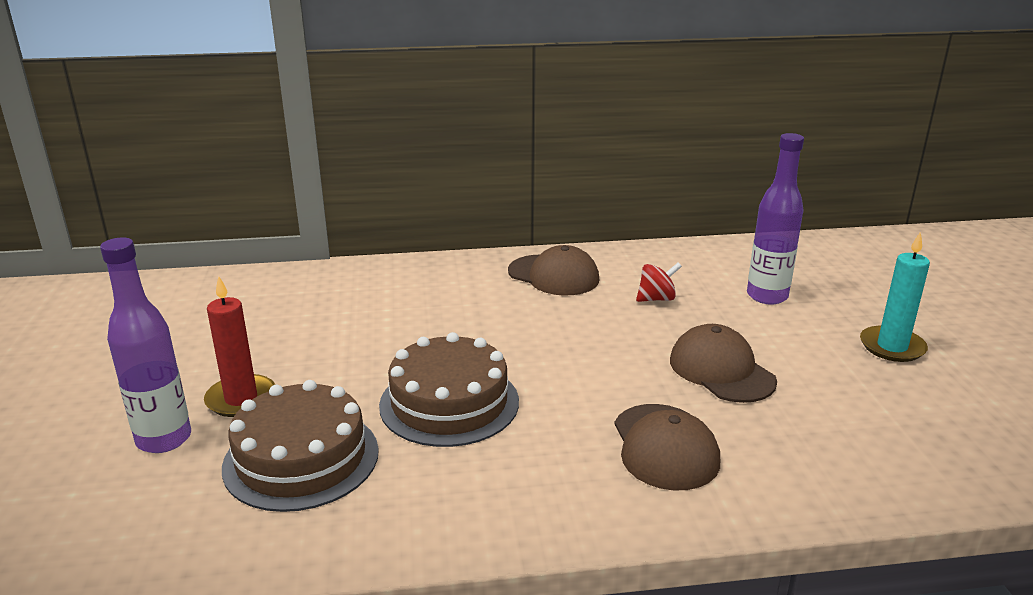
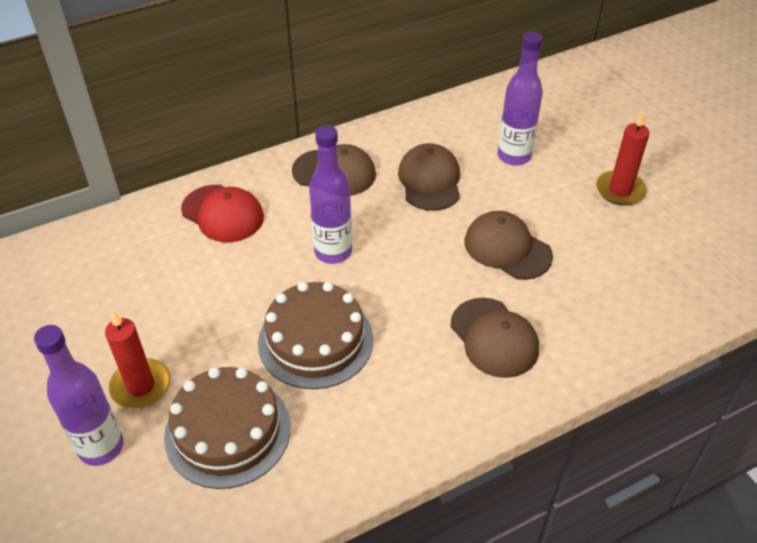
camera: 20 degrees left, 20 degrees up
red spinning top [636,263,682,302] -> brown cap [398,143,460,211]
turquoise candle [860,231,930,362] -> red candle [596,112,650,206]
none -> red cap [181,185,264,242]
none -> purple bottle [309,125,352,264]

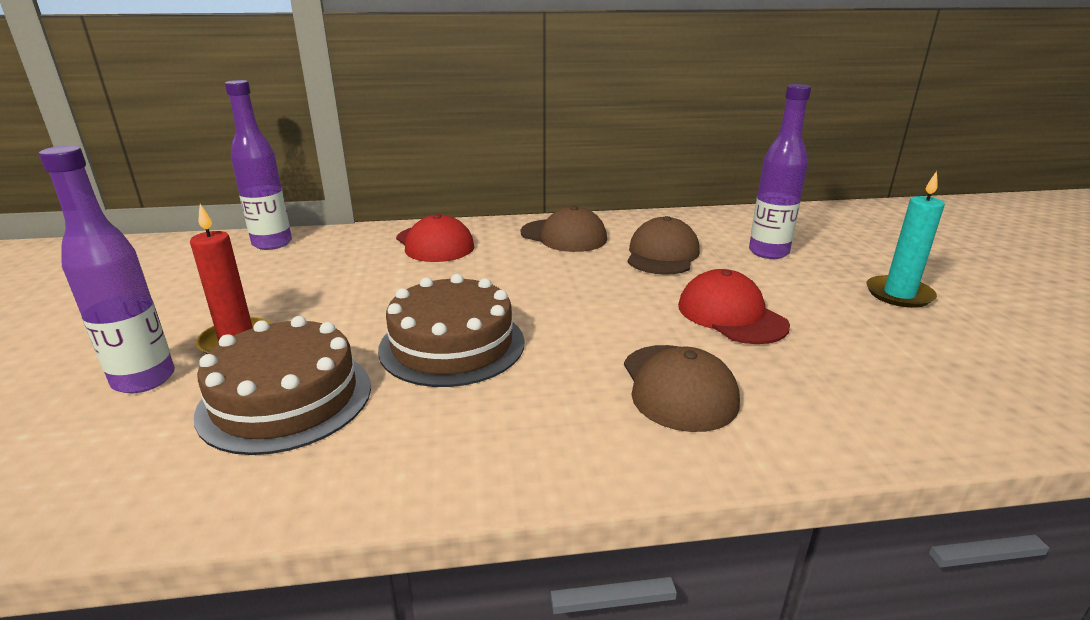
camera: 20 degrees right, 20 degrees down
purple bottle [309,125,352,264] -> purple bottle moved to [225,80,292,250]
brown cap [465,211,553,280] -> red cap [678,269,790,344]
red candle [596,112,650,206] -> turquoise candle [867,171,945,308]

